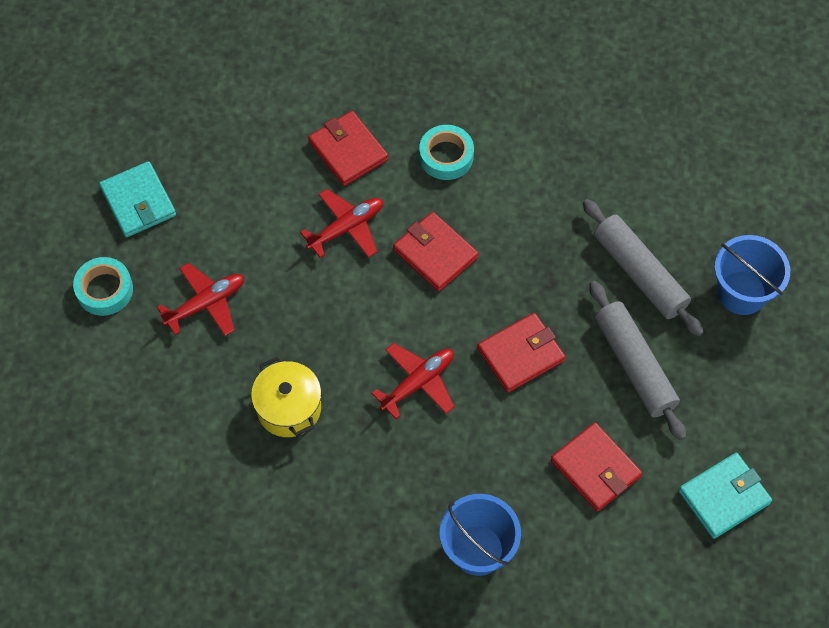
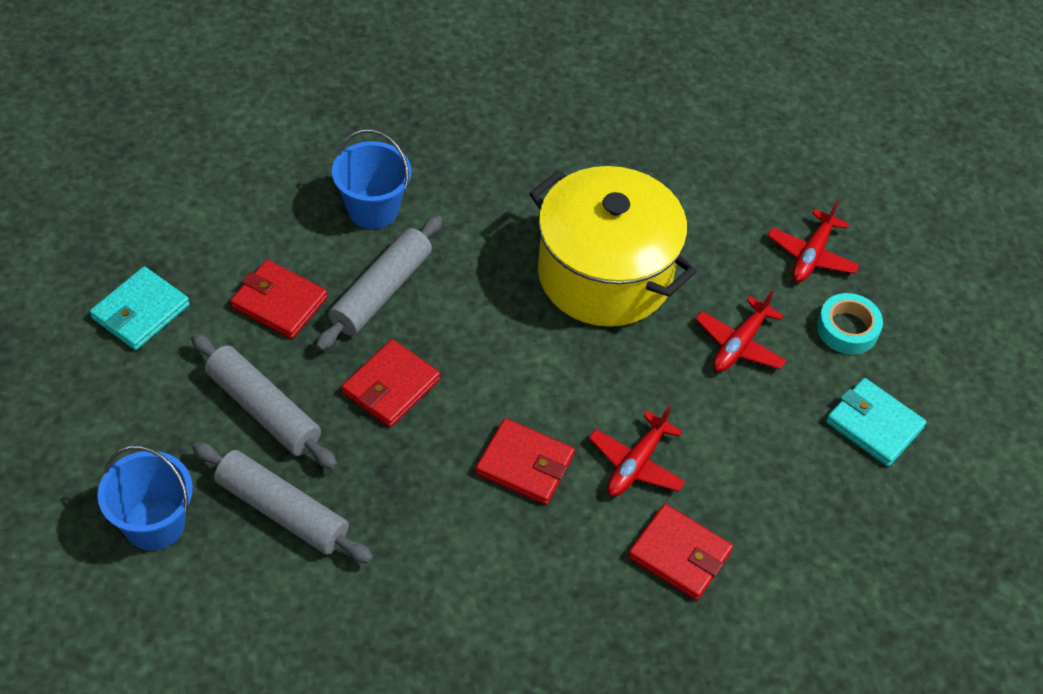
camera: 155 degrees right, 10 degrees down
yellow pot [251,357,321,437] -> yellow pot [529,166,697,327], size x2.01
red plane [372,343,455,419] -> red plane moved to [767,200,860,282]
turquoise tape [419,125,474,180] -> none
none -> grey rolling pin [316,215,442,351]

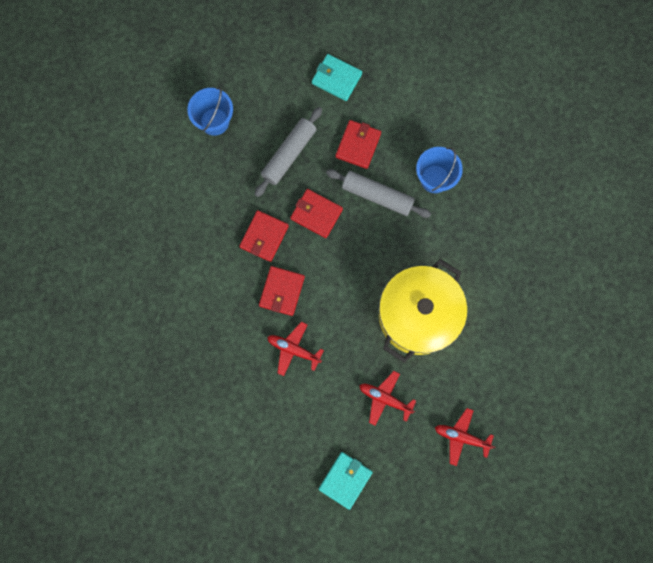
camera: 85 degrees right, 25 degrees up
grey rolling pin [192,442,373,564] -> none
red wallet [628,504,733,600] -> red wallet moved to [239,210,289,262]
turquoise tape [817,293,883,354] -> none

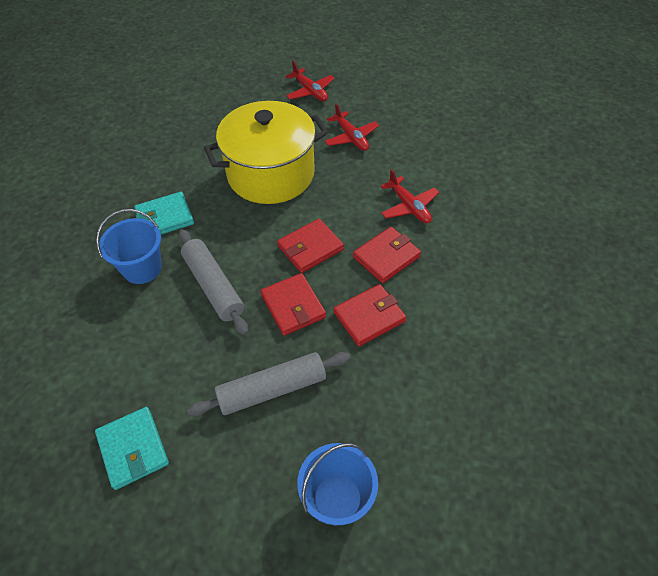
camera: 145 degrees left, 25 degrees down
turquoise wallet [319,452,373,510] -> turquoise wallet moved to [134,192,194,235]
red wallet [336,120,381,169] -> red wallet moved to [277,219,344,273]

